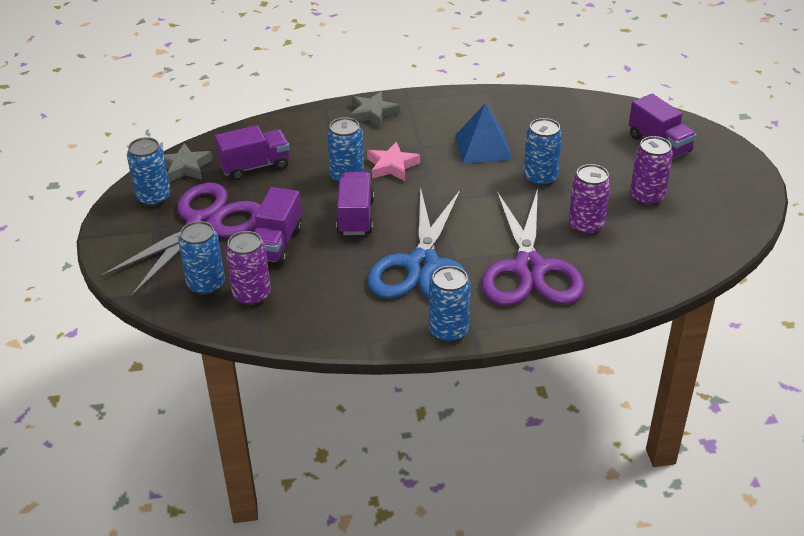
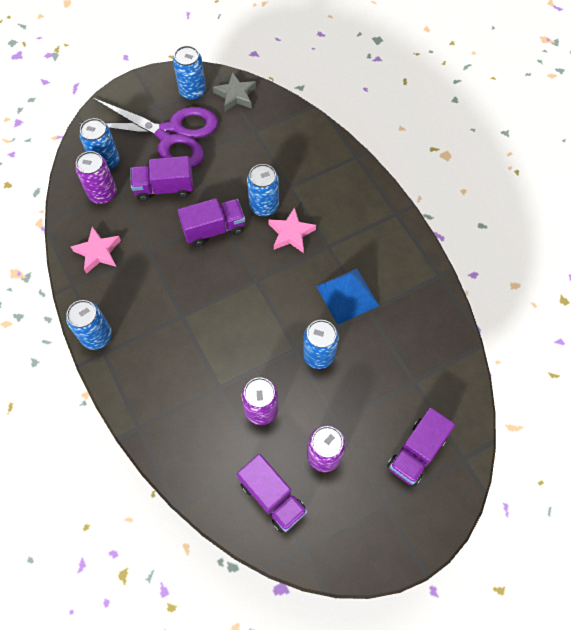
camera: 70 degrees right, 25 degrees up
purple truck [215,125,290,180] -> purple truck moved to [237,454,307,533]
grey star [350,91,400,128] -> none
blue scissors [367,186,469,299] -> none
purple scissors [481,188,585,305] -> none
none -> pink star [71,227,121,274]

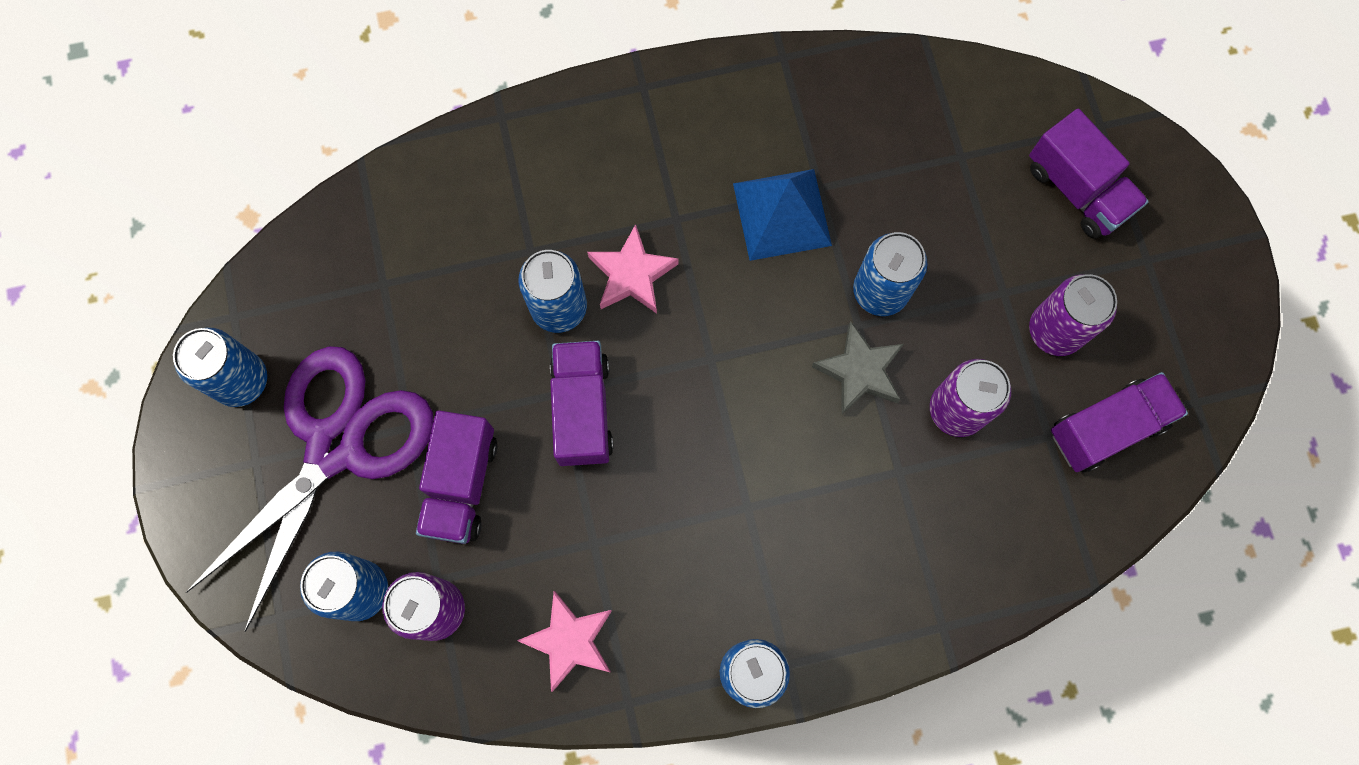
camera: 75 degrees left, 10 degrees up
grey star [213,72,256,112] -> grey star moved to [812,322,904,414]

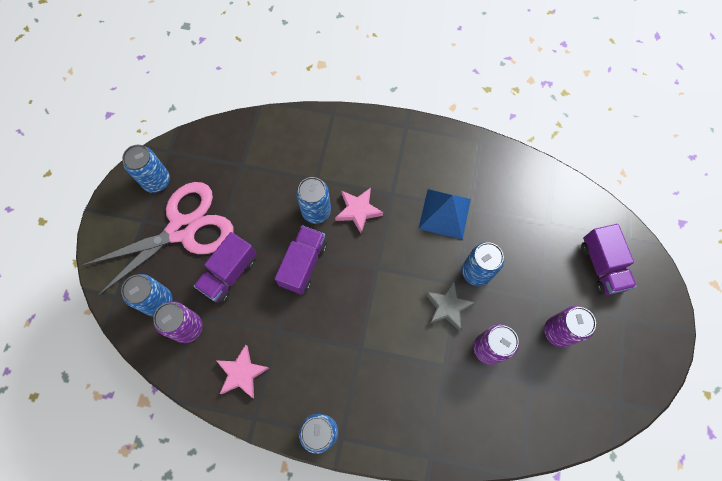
camera: 25 degrees right, 5 degrees down
purple scissors [186,346,433,632] -> pink scissors [81,182,233,296]
purple truck [1051,372,1188,473] -> none

